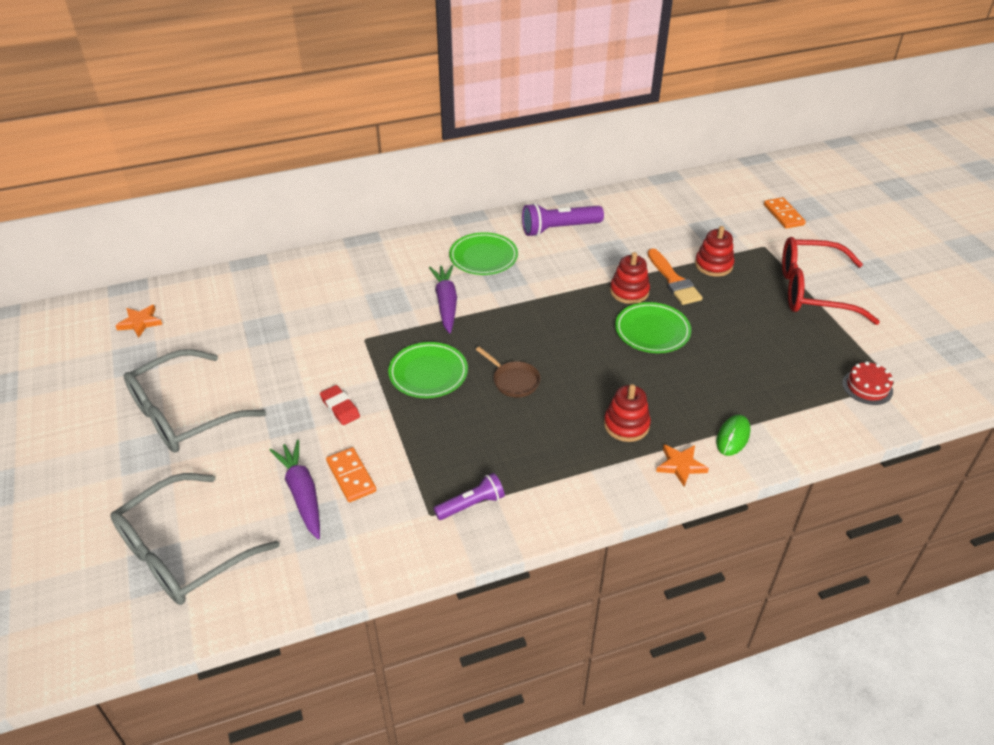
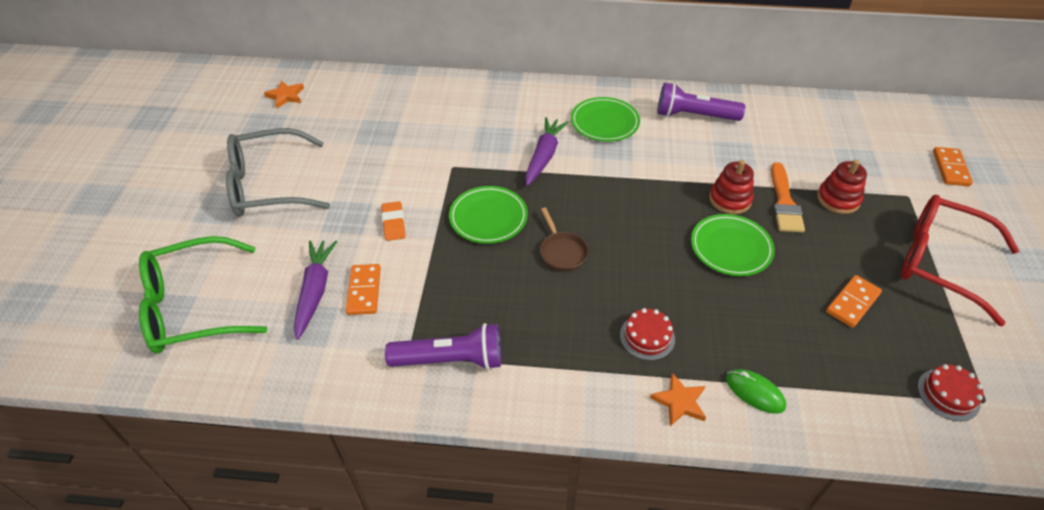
camera: 25 degrees right, 5 degrees up
grey glasses [110,473,279,605] -> green glasses [139,236,267,354]
red eraser [320,385,360,425] -> orange eraser [381,201,406,241]
purple flashlight [434,473,505,520] -> purple flashlight [385,323,501,370], size x1.57
red stacking toy [604,384,651,442] -> red cake [620,308,675,360]
green mouse [716,415,751,456] -> green mouse turned 75 degrees clockwise [726,369,786,414]
none -> orange domino [826,275,882,328]

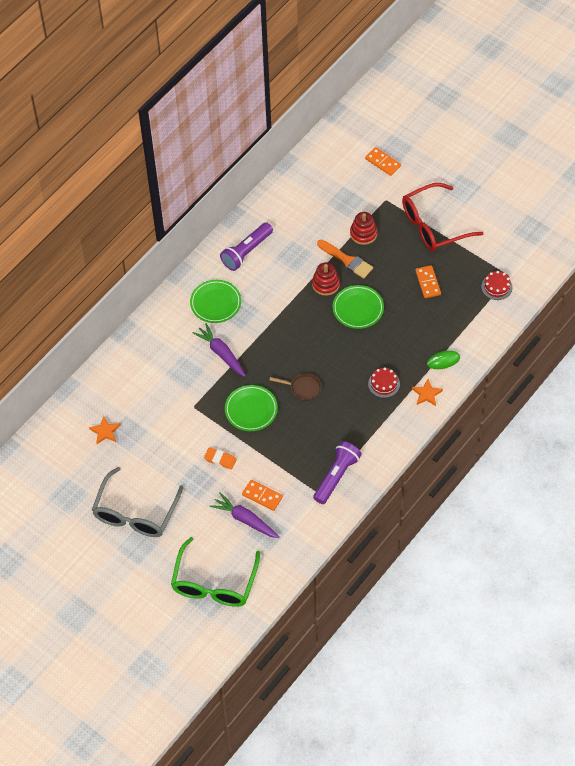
camera: 55 degrees left, 10 degrees up
orange star [264,81,304,108] -> orange star moved to [89,416,120,444]

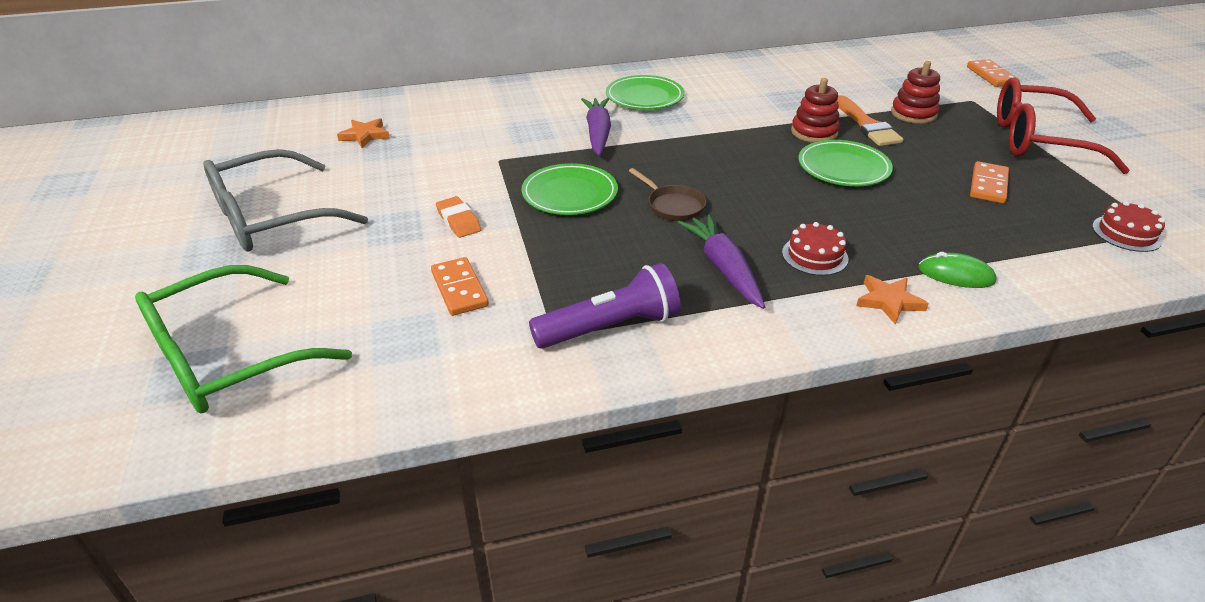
camera: 35 degrees right, 20 degrees down
purple carrot [210,492,279,538] -> purple carrot moved to [677,215,765,309]
purple flashlight [220,222,273,271] -> none

